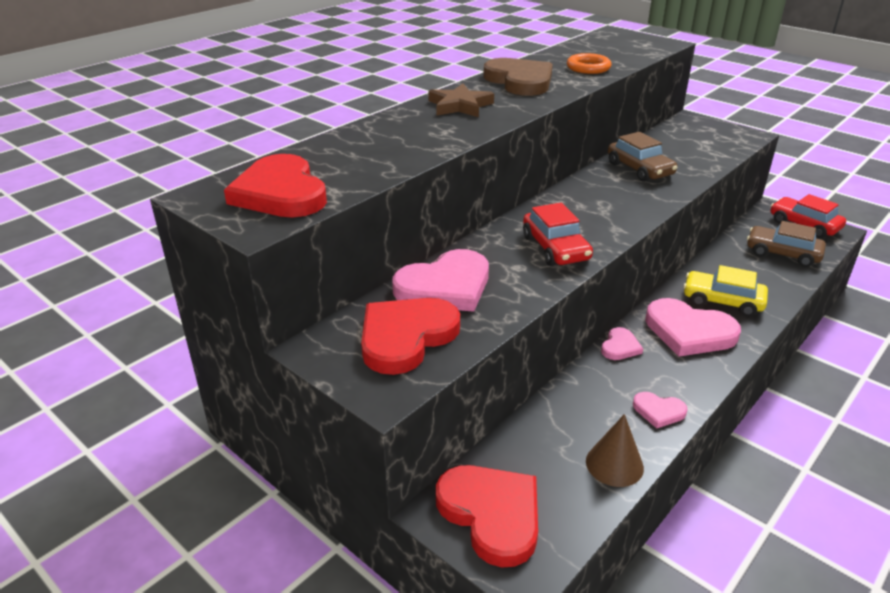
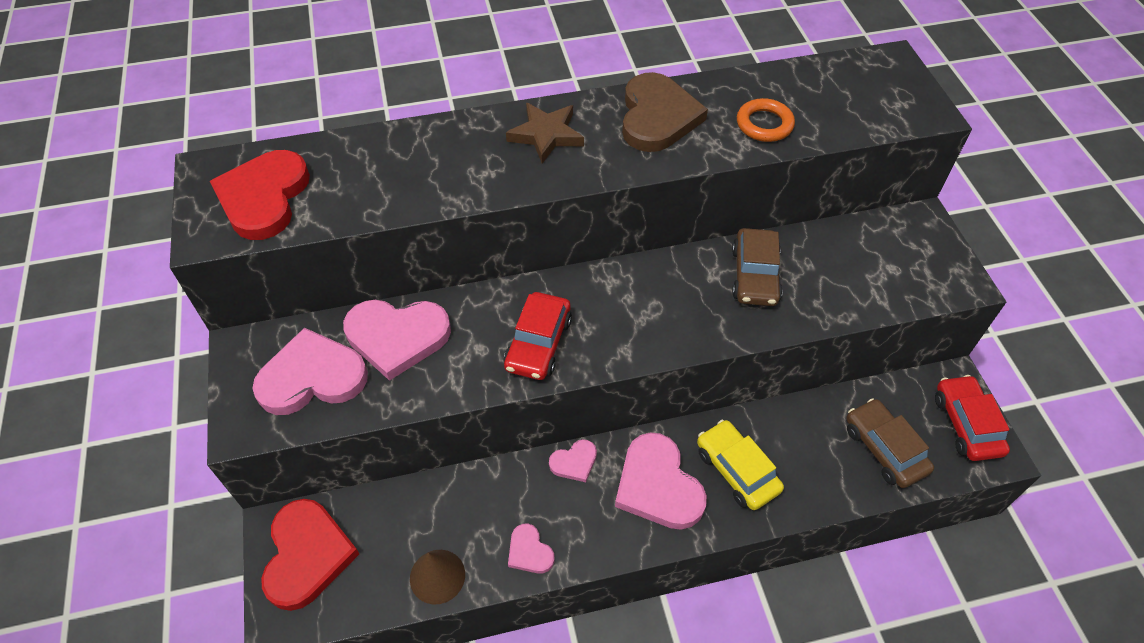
camera: 35 degrees right, 20 degrees up
red heart [361,298,460,375] -> pink heart [252,328,368,415]

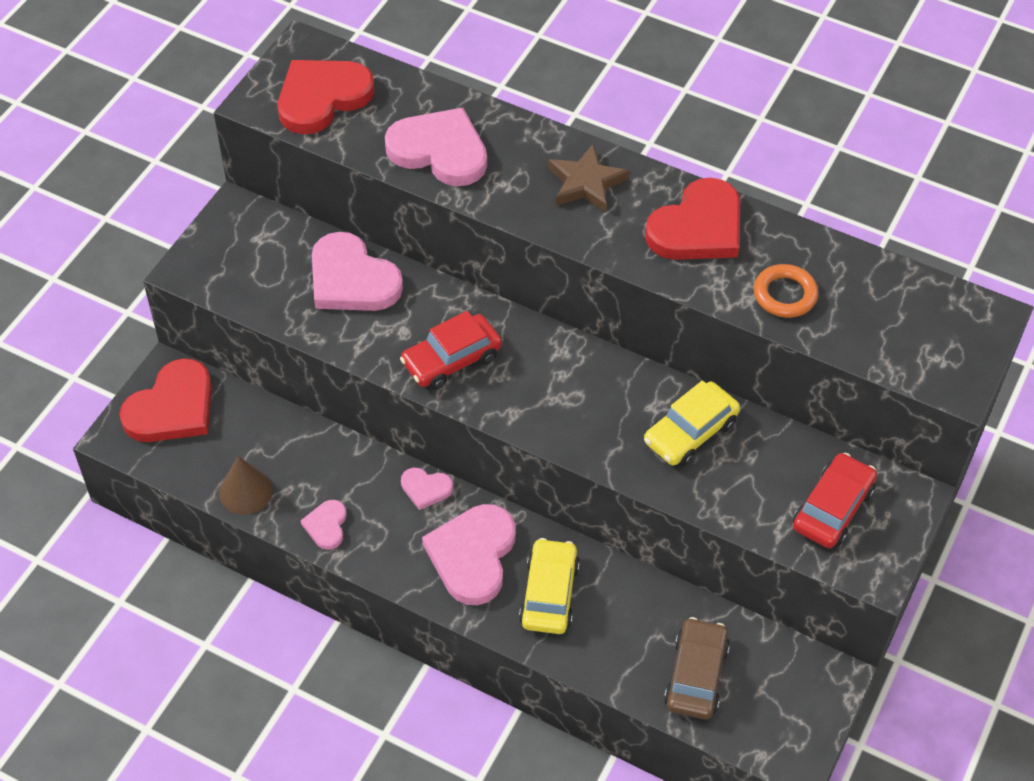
camera: 40 degrees right, 0 degrees up
pink heart [252,328,368,415] -> pink heart moved to [385,107,487,186]
brown heart [622,72,708,152] -> red heart [645,178,740,260]
brown car [732,228,783,306] -> yellow car [644,381,740,466]
red car [935,375,1010,461] -> red car moved to [793,452,877,548]

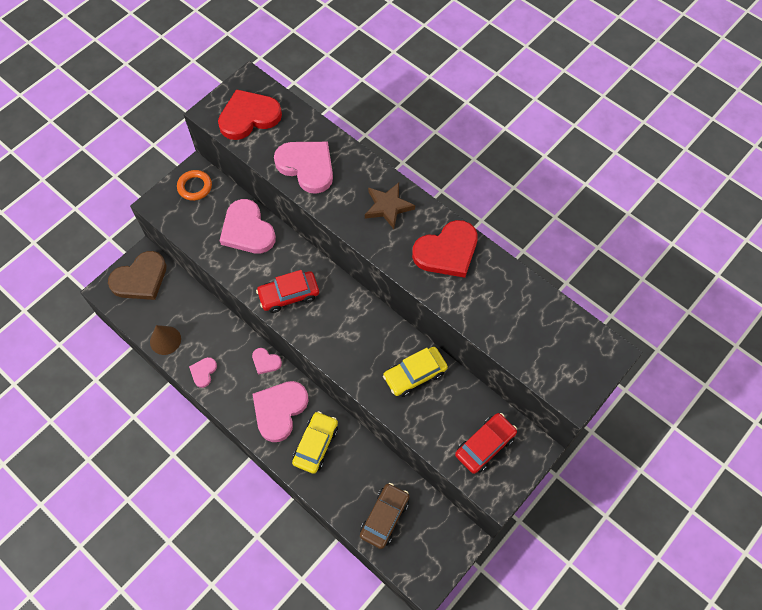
camera: 15 degrees right, 10 degrees up
red heart [119,358,212,442] -> brown heart [108,251,166,300]
orange ring [754,264,818,318] -> orange ring moved to [177,170,212,201]

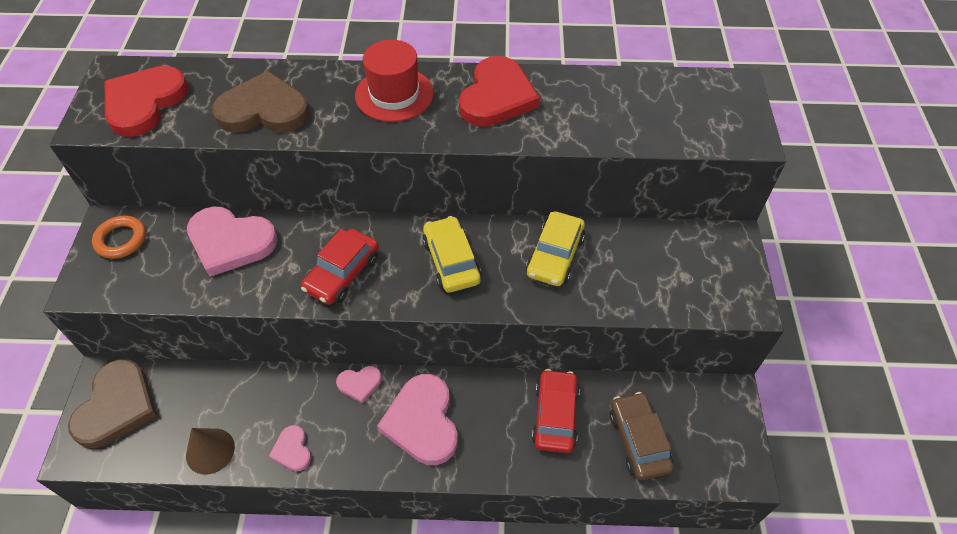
camera: 40 degrees left, 10 degrees down
pink heart [274,142,333,194] -> brown heart [212,71,310,133]
yellow car [292,411,338,474] -> yellow car moved to [422,216,482,292]
brown star [365,182,415,229] -> red hat [355,40,434,122]
red car [455,413,517,474] -> red car moved to [532,369,580,453]

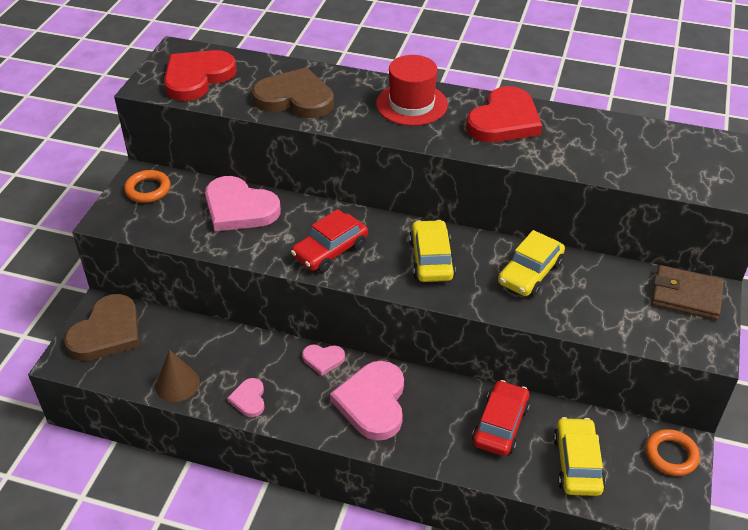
camera: 15 degrees right, 10 degrees down
brown car [610,392,674,480] -> yellow car [553,417,606,496]
none -> orange ring [645,429,700,476]
none -> brown wallet [651,265,724,320]

